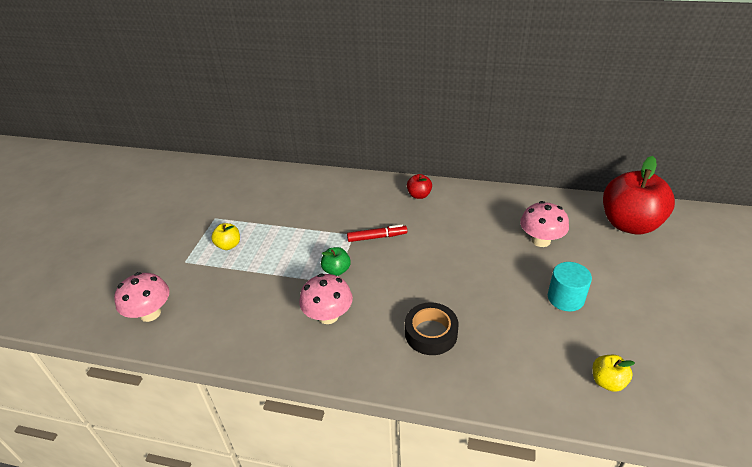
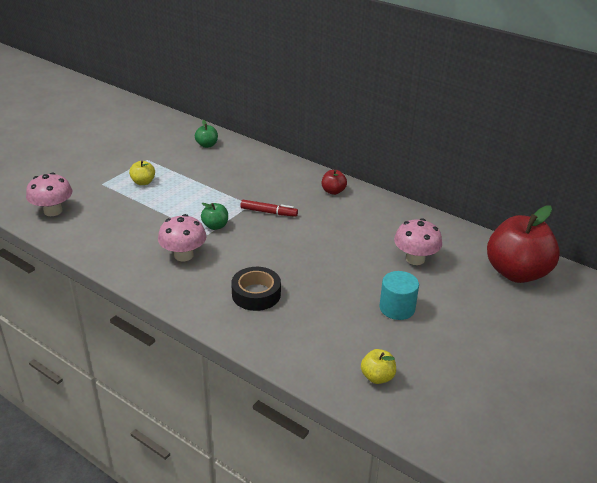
camera: 20 degrees right, 5 degrees down
none -> green apple [195,120,218,148]

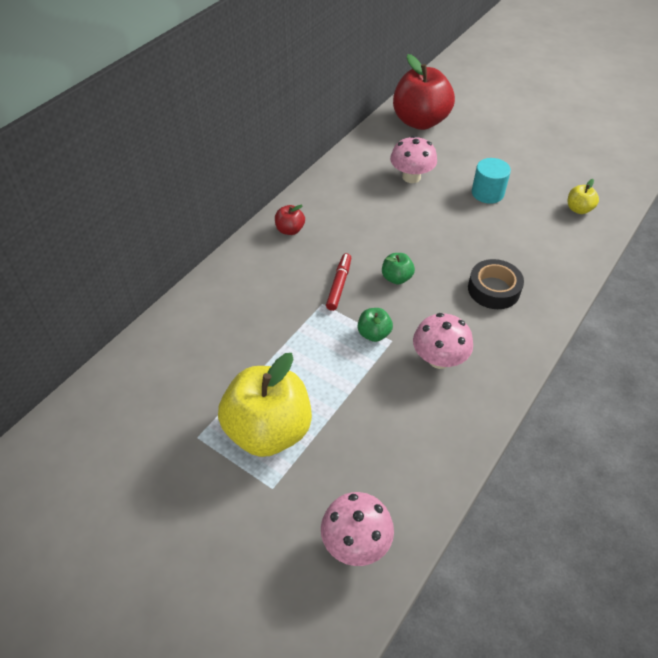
camera: 90 degrees left, 15 degrees up
yellow apple [129,161,155,185] -> yellow apple [218,353,312,457], size x2.30
green apple [195,120,218,148] -> green apple moved to [382,253,415,285]

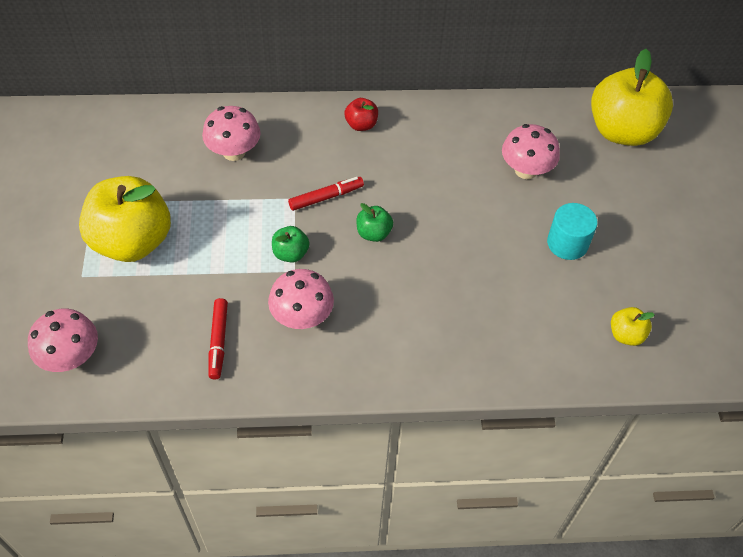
camera: 50 degrees right, 5 degrees up
red apple [393,54,455,130] -> yellow apple [591,49,673,146]
black tape [468,259,524,309] -> none
none -> pink mushroom [202,106,260,161]
none -> red marker [209,298,228,379]

